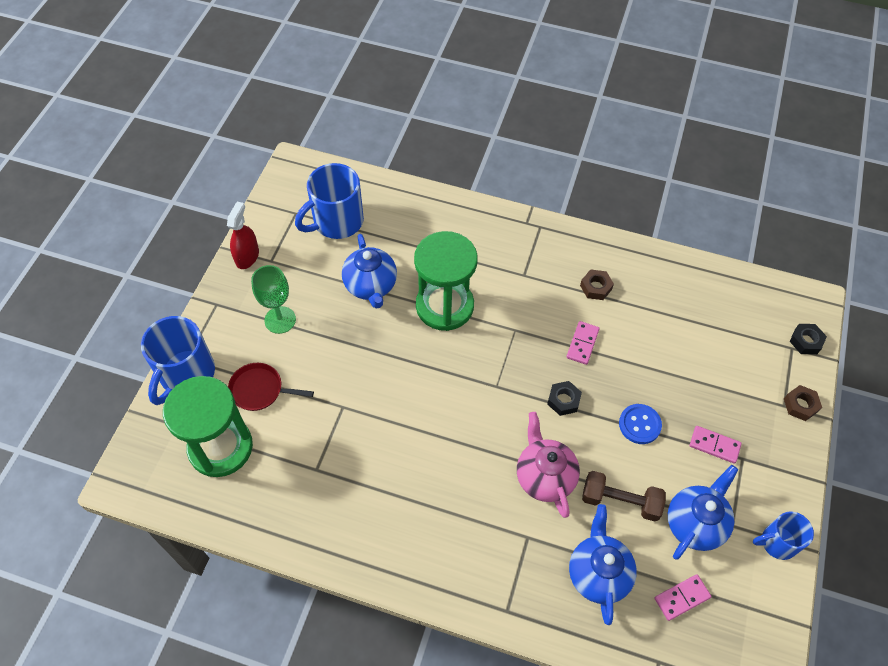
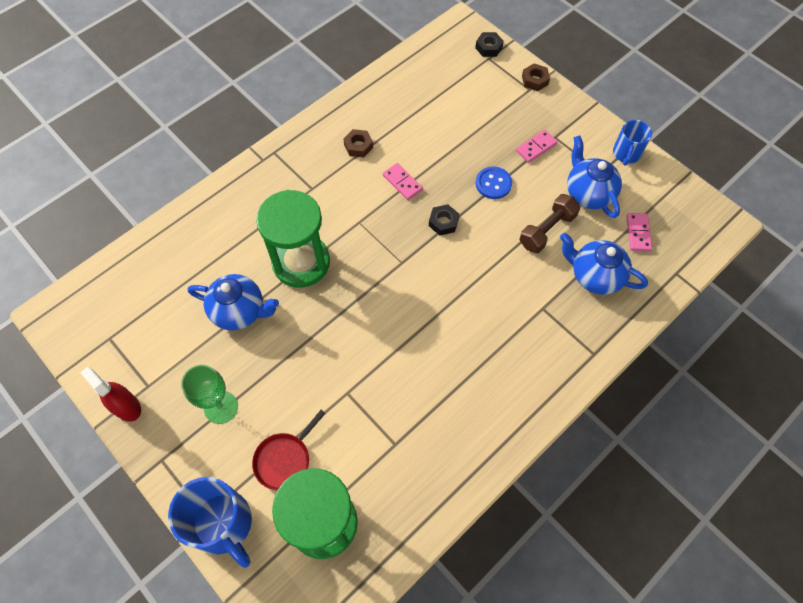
camera: 60 degrees left, 5 degrees up
blue mug [295,163,364,239] -> none
pink teapot [517,412,580,518] -> none

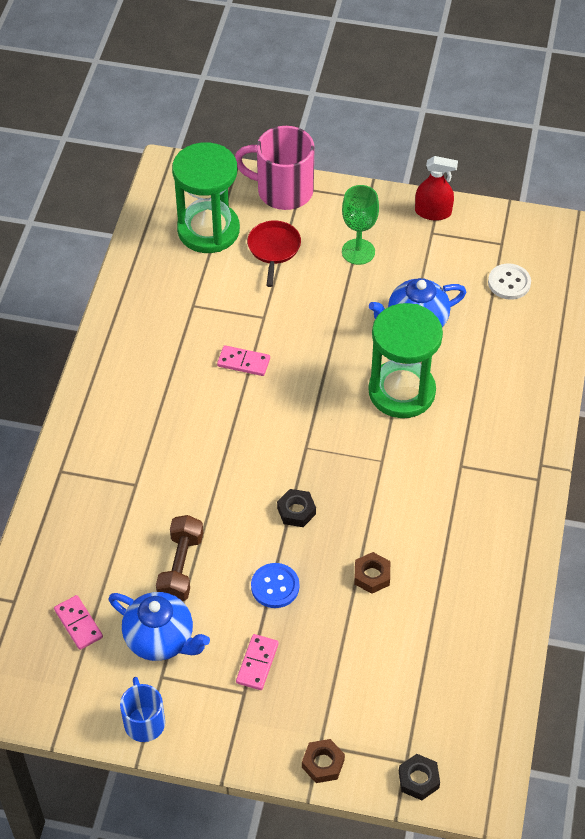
camera: 145 degrees right, 10 degrees down
blue mug [168,477,252,568] -> pink mug [235,126,315,210]
brown nut [343,129,373,157] -> brown nut moved to [354,552,390,594]
pink domino [383,163,423,200] -> pink domino moved to [217,345,270,376]
blue teapot [560,233,648,295] -> none
none -> white button [488,263,531,300]

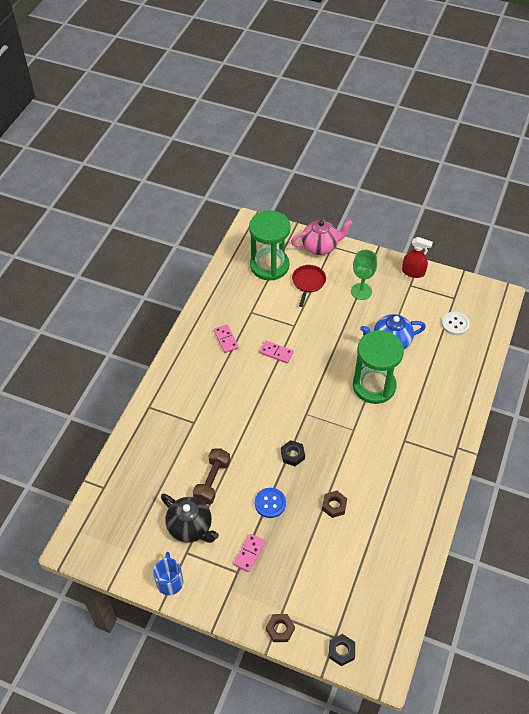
camera: 10 degrees right, 0 degrees up
pink domino [54,595,103,650] -> pink domino moved to [214,324,239,353]
blue teapot [109,592,210,661] -> black teapot [161,494,219,543]
pink mug [235,126,315,210] -> pink teapot [291,220,353,255]

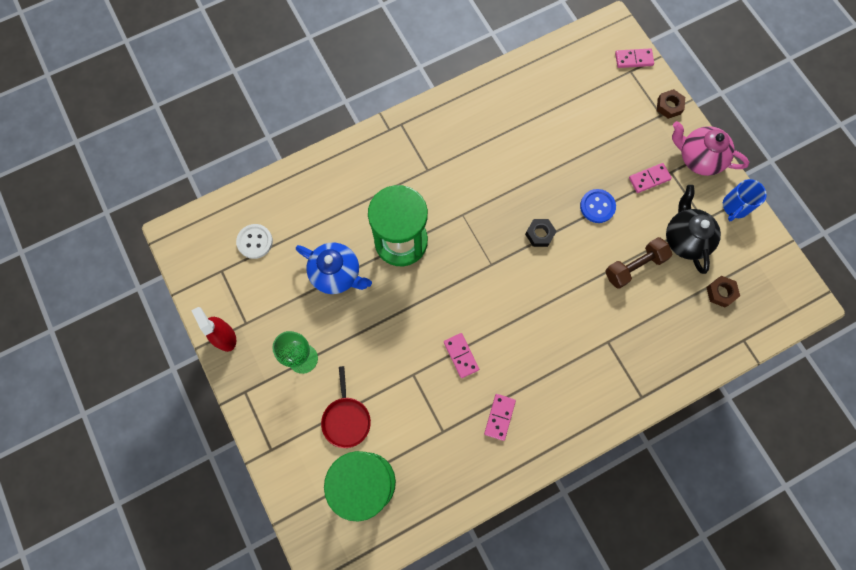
camera: 140 degrees left, 20 degrees up
pink teapot [291,220,353,255] -> pink teapot moved to [672,121,749,176]
red pan [292,265,326,307] -> red pan turned 60 degrees counterclockwise [321,366,371,448]
brown nut [322,491,347,518] -> brown nut moved to [706,276,740,307]
black nut [329,634,355,666] -> pink domino [615,48,654,68]

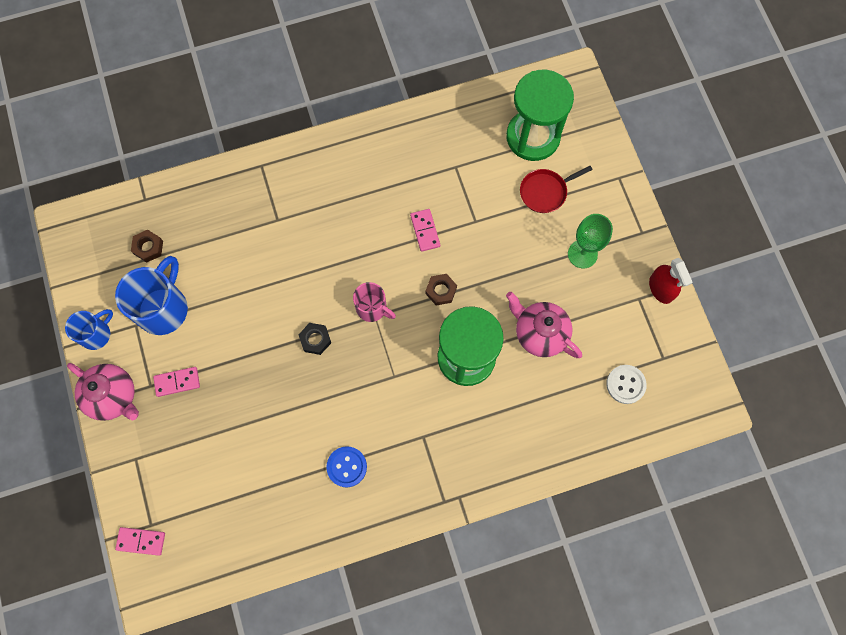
camera: 170 degrees left, 0 degrees up
blue teapot [296,242,372,294] -> pink teapot [506,292,582,358]
red pan [321,366,371,448] -> red pan turned 120 degrees counterclockwise [520,166,592,213]
pink domino [484,394,516,441] -> none
blue button [580,189,616,223] -> blue button moved to [326,446,367,487]
brown dumbbell [605,237,672,289] -> none
brown nut [657,89,685,119] -> brown nut moved to [426,274,457,305]
black teapot [666,185,721,274] -> blue mug [115,256,188,335]
none -> pink mug [353,282,396,322]

